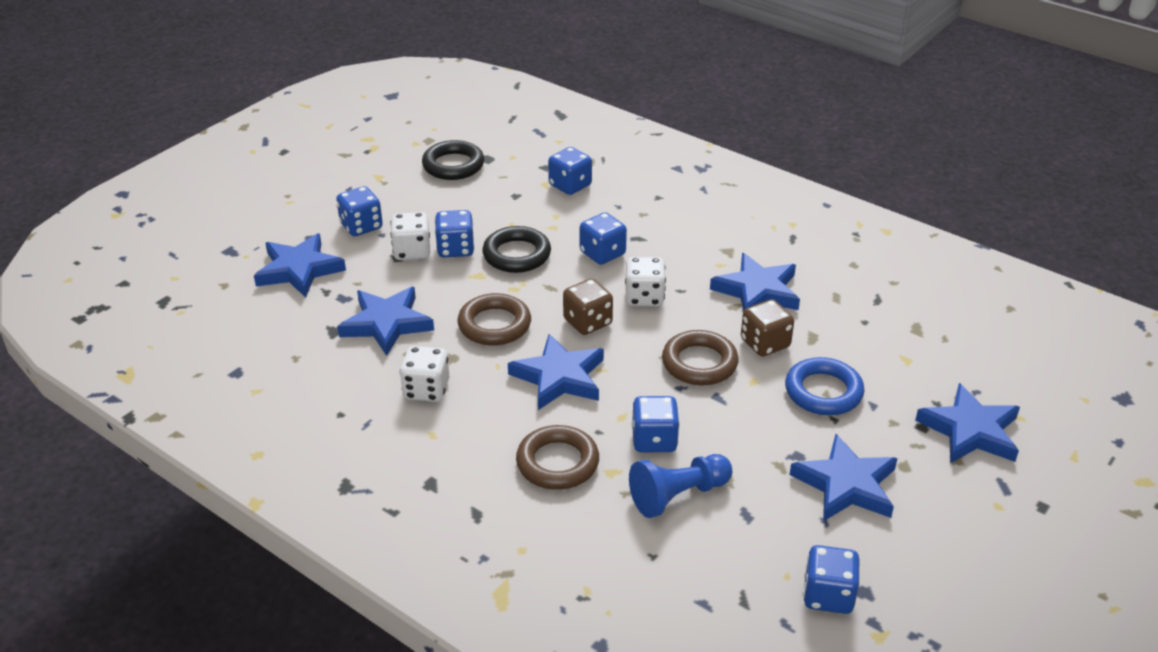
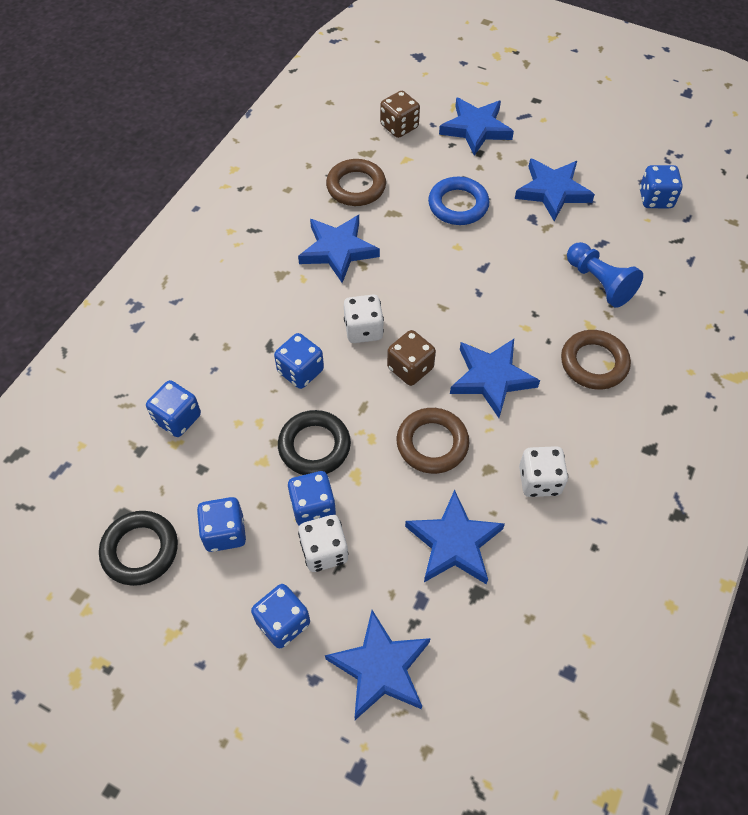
camera: 100 degrees left, 20 degrees up
blue dice [632,396,680,452] -> blue dice moved to [197,497,246,552]
brown ring [662,330,739,386] -> brown ring moved to [326,159,386,206]
brown dice [741,299,794,357] -> brown dice moved to [380,91,420,138]

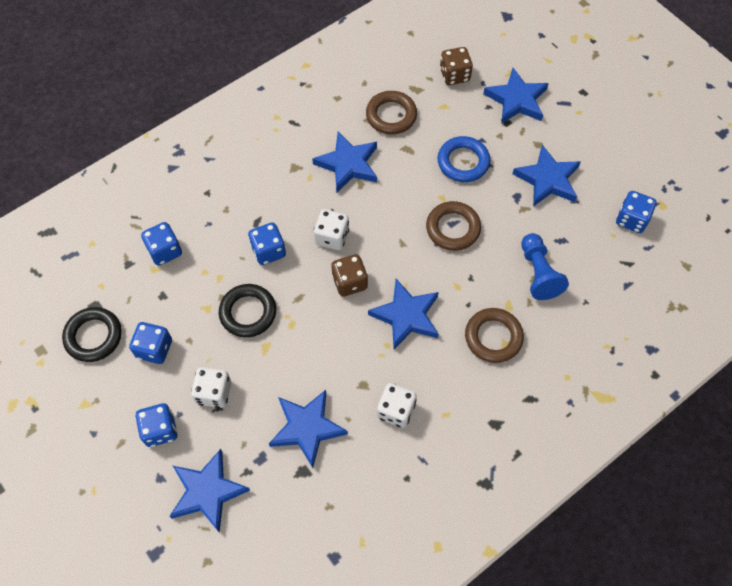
camera: 25 degrees right, 5 degrees up
blue dice [288,471,336,526] -> none
brown ring [397,408,469,474] -> brown ring moved to [426,201,481,251]

